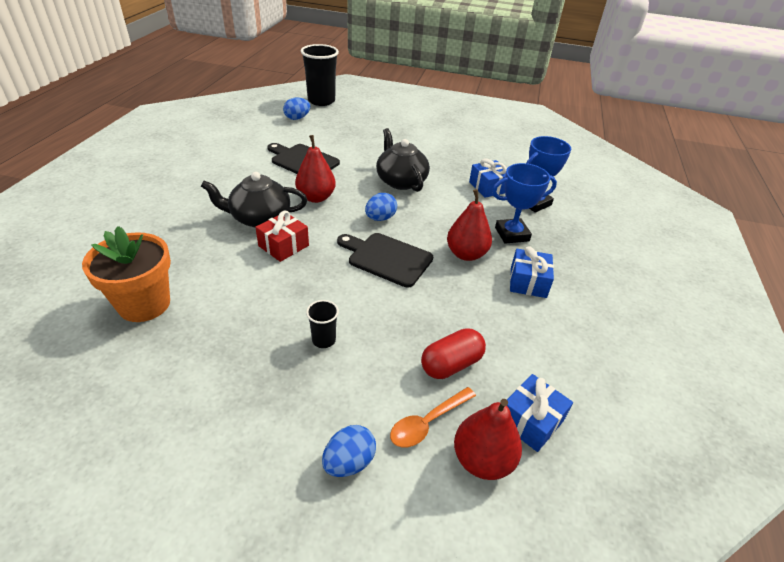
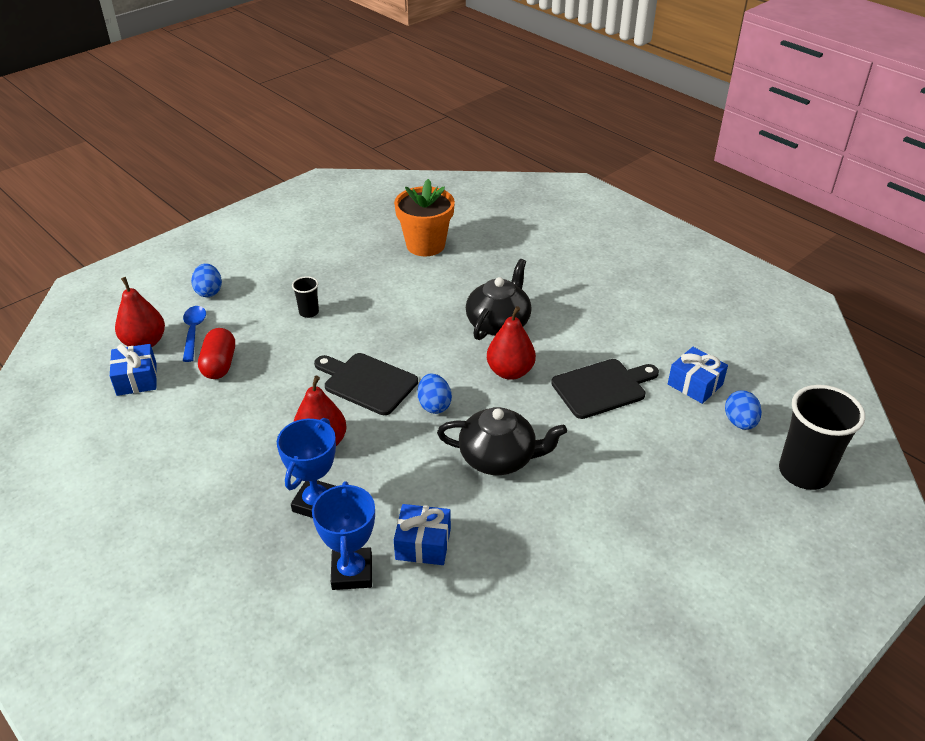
camera: 125 degrees right, 0 degrees up
red gift [255,211,309,262] -> none
black cutting board [337,233,433,288] -> black cutting board turned 120 degrees counterclockwise [314,353,418,415]
orange spoon [390,387,476,447] -> blue spoon [183,306,206,362]
blue gift [510,246,554,298] -> blue gift moved to [668,347,728,404]

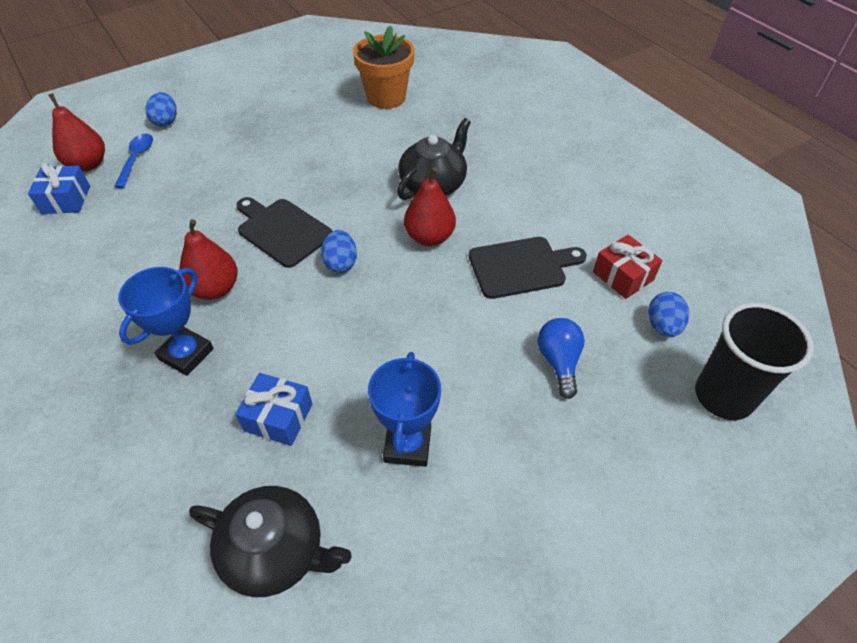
camera: 10 degrees right, 10 degrees up
red capsule [198,328,235,379] -> none
black cup [292,276,319,318] -> none
blue trophy [312,482,375,590] -> blue trophy moved to [368,352,441,467]
black teapot [437,407,567,475] -> black teapot moved to [189,486,351,597]
blue gift [668,347,728,404] -> red gift [593,235,662,299]
none -> blue light bulb [538,318,585,399]

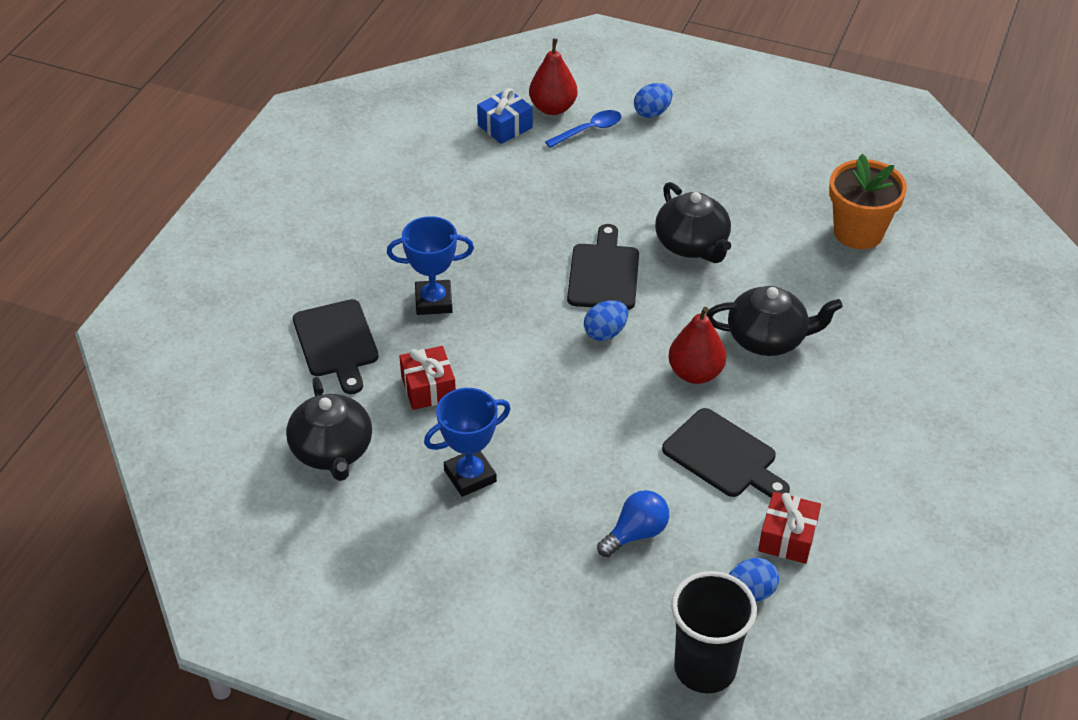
camera: 55 degrees right, 5 degrees down
red pear [179,219,238,300] -> none
blue gift [235,373,313,446] -> red gift [399,346,456,410]
none -> black cutting board [293,299,379,394]
none -> black teapot [655,182,731,263]

